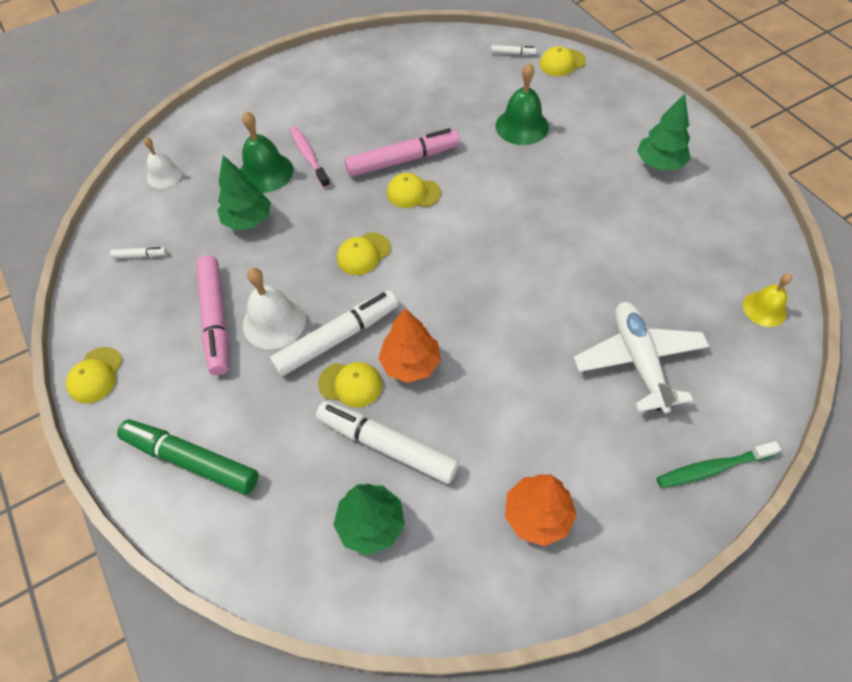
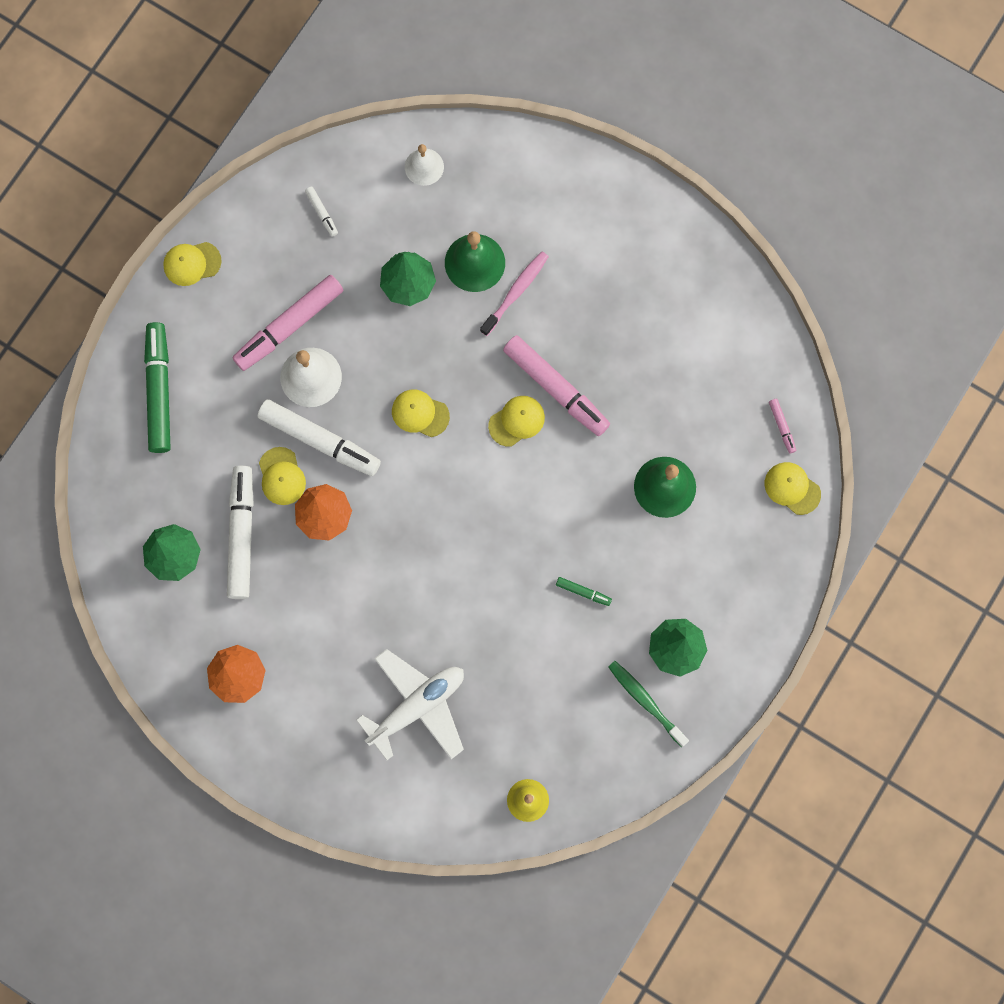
camera: 60 degrees right, 20 degrees up
yellow cap [387,173,441,208] -> yellow cap turned 75 degrees clockwise [488,396,545,447]
white marker [491,45,537,55] -> pink marker [769,399,796,453]
green toothbrush [657,441,781,488] -> green toothbrush moved to [608,661,689,747]
none -> green marker [556,577,612,606]

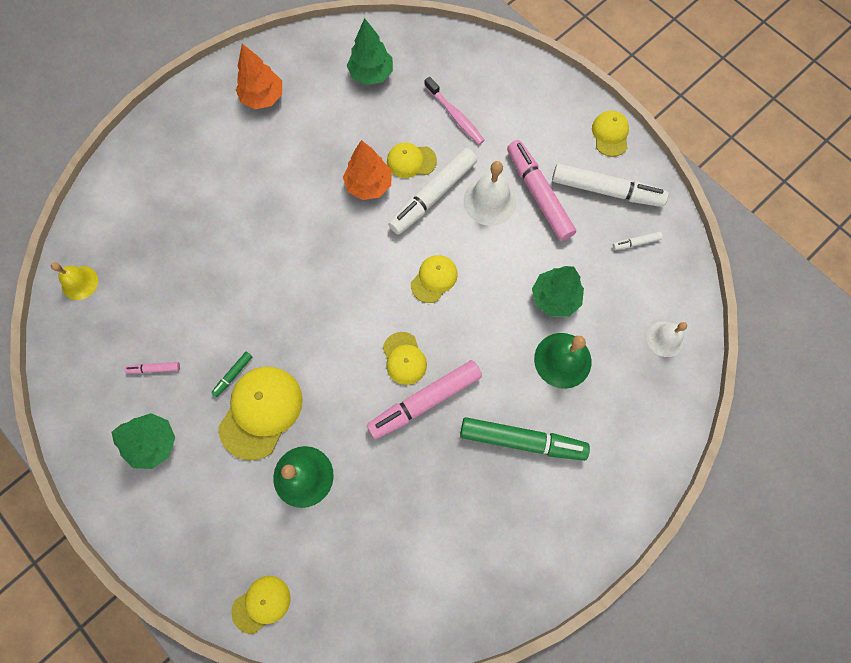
camera: 105 degrees right, 5 degrees down
green marker [144,322,171,453] -> green marker moved to [460,417,590,461]
white marker [227,465,254,599] -> white marker moved to [552,163,669,207]
white plane [356,649,464,760] -> none
pink toothbrush [480,251,549,336] -> pink toothbrush moved to [424,77,484,145]
green toothbrush [608,661,689,747] -> none
pink marker [769,399,796,453] -> pink marker moved to [124,362,180,374]
none -> yellow cap [218,367,303,460]

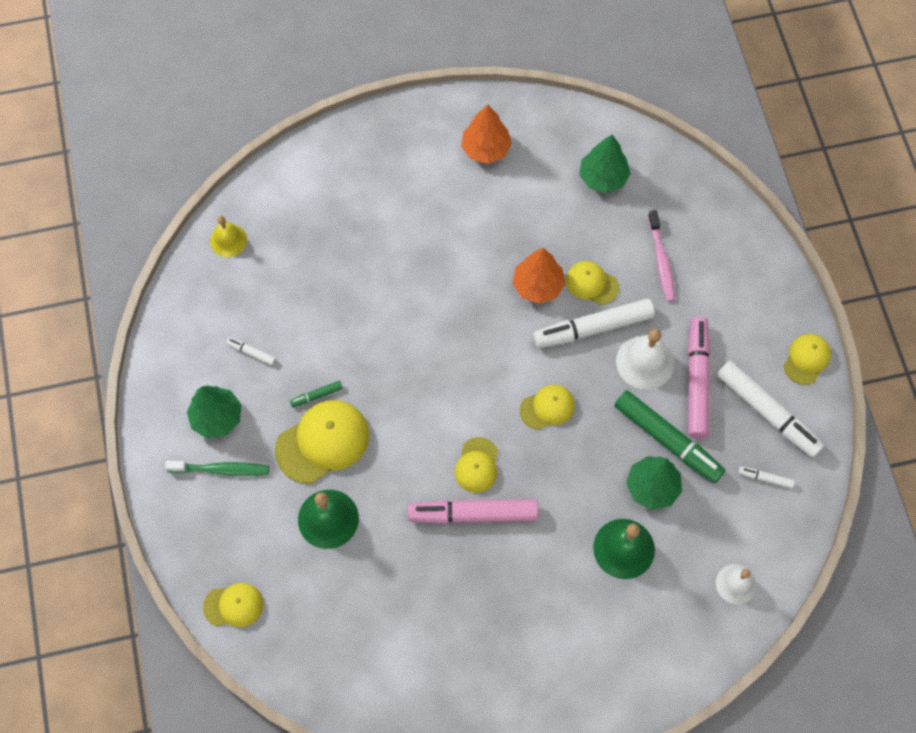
camera: 30 degrees right, 5 degrees down
pink marker [124,362,180,374] -> white marker [226,337,276,366]
green marker [460,417,590,461] -> green marker moved to [614,390,725,483]
none -> green toothbrush [165,461,270,476]

